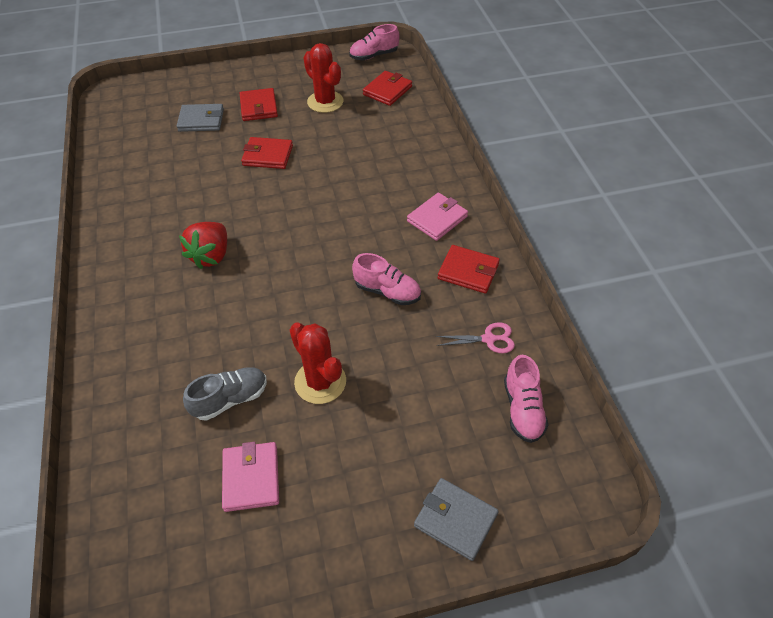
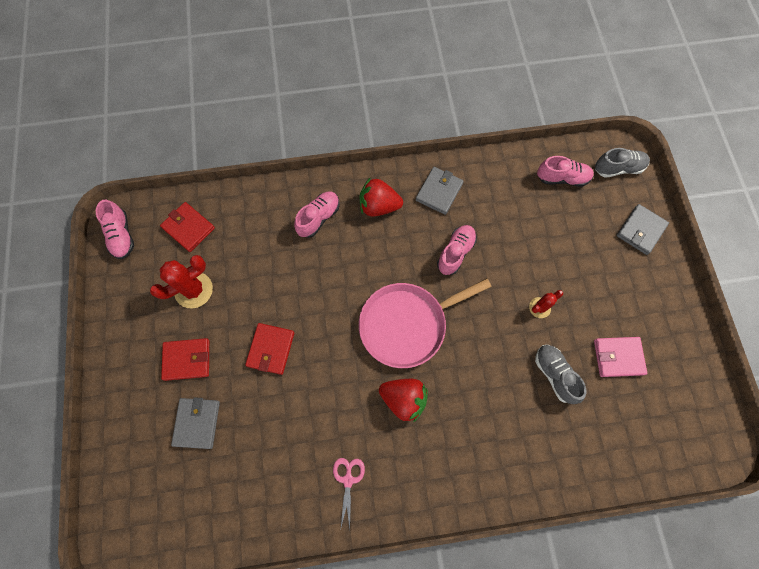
camera: 85 degrees left, 20 degrees up
red cactus [290,322,346,404] -> red cactus [529,290,563,318], size x0.56
pink wallet [407,193,468,241] -> red strawberry [360,177,403,217]
pink scissors [436,322,515,353] -> pink scissors moved to [333,458,365,528]
red wallet [438,245,500,294] -> grey wallet [416,167,464,215]
none -> pink shoe [294,192,340,238]
none -> pink pan [359,278,492,368]
none -> grey shoe [595,148,650,178]

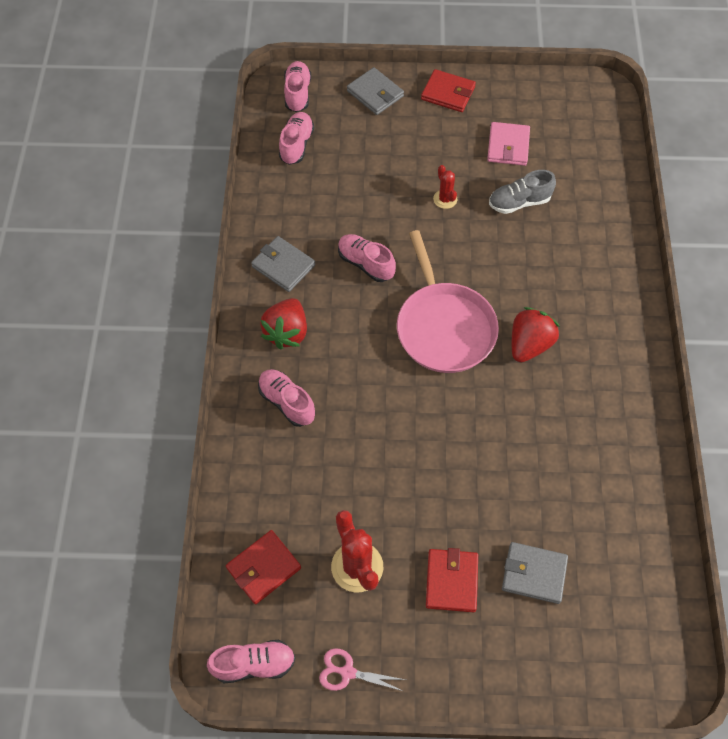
camera: 80 degrees left, 10 degrees down
red wallet [245,323,295,375] -> red wallet moved to [421,69,476,112]
pink scissors [333,458,365,528] -> pink scissors moved to [319,648,406,691]
grey shoe [595,148,650,178] -> pink shoe [284,61,311,112]

